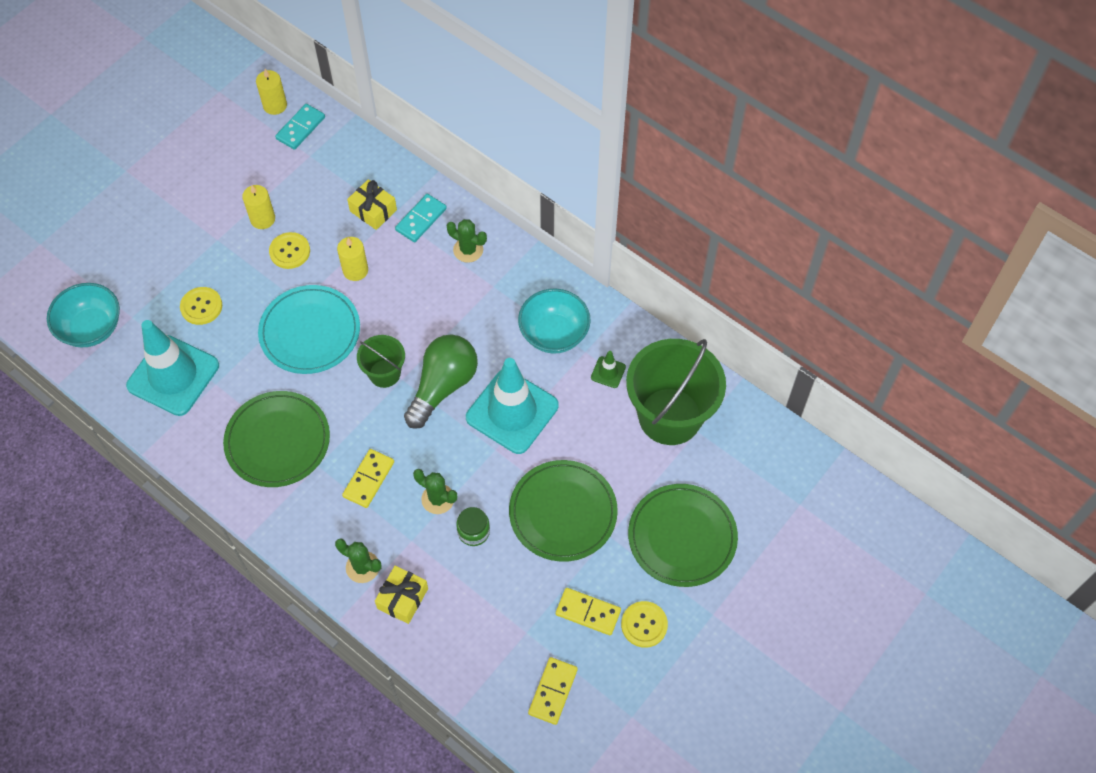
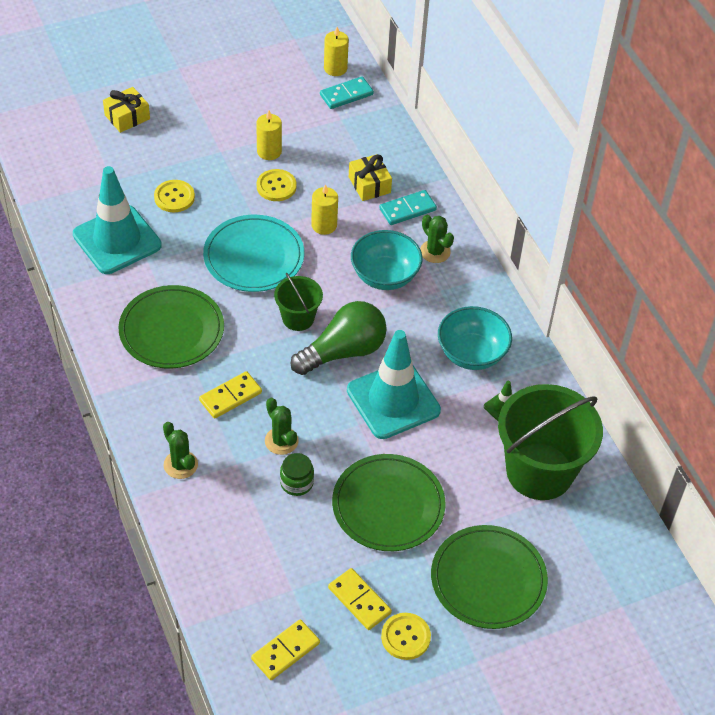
camera: 25 degrees right, 10 degrees down
turquoise bowl [47,283,120,348] -> turquoise bowl moved to [351,230,423,290]
yellow gift [375,566,428,624] -> yellow gift moved to [103,87,150,133]

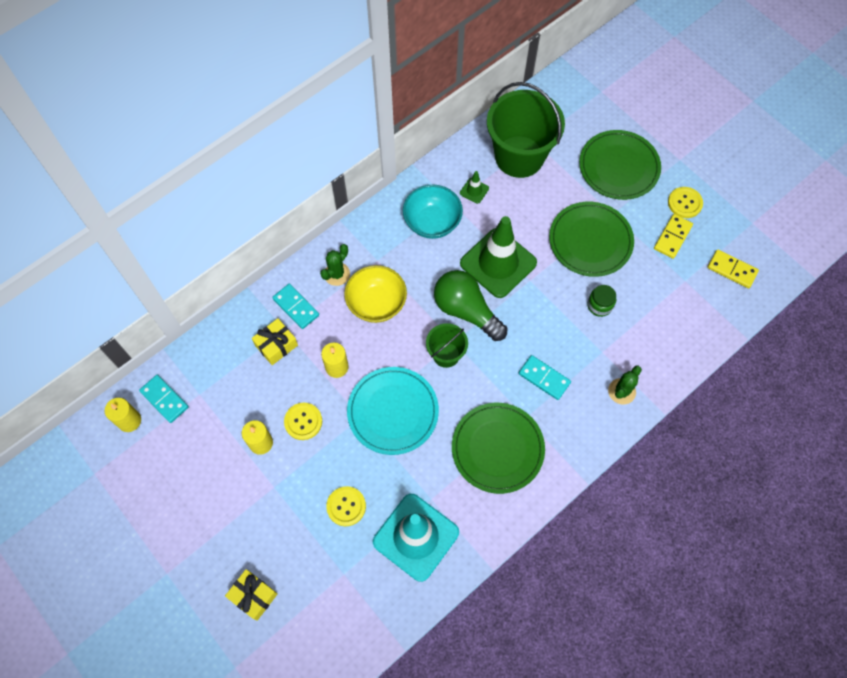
camera: 105 degrees left, 15 degrees up
yellow domino [199,371,262,419] -> turquoise domino [519,355,571,400]
green cactus [265,398,299,455] -> none
turquoise traffic cone [347,330,441,439] -> green traffic cone [460,216,537,298]
turquoise bowl [351,230,423,290] -> yellow bowl [344,265,407,323]

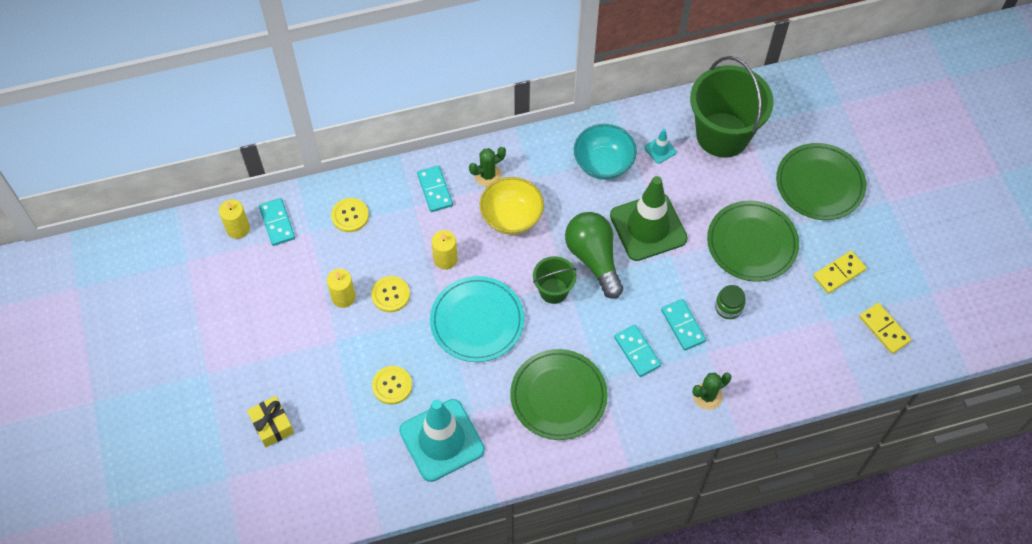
camera: 25 degrees right, 5 degrees down
yellow gift [252,318,298,365] -> none
green traffic cone [460,171,489,204] -> turquoise traffic cone [644,129,677,164]
yellow button [668,187,703,218] -> yellow button moved to [331,198,369,232]
none -> turquoise domino [661,299,706,351]

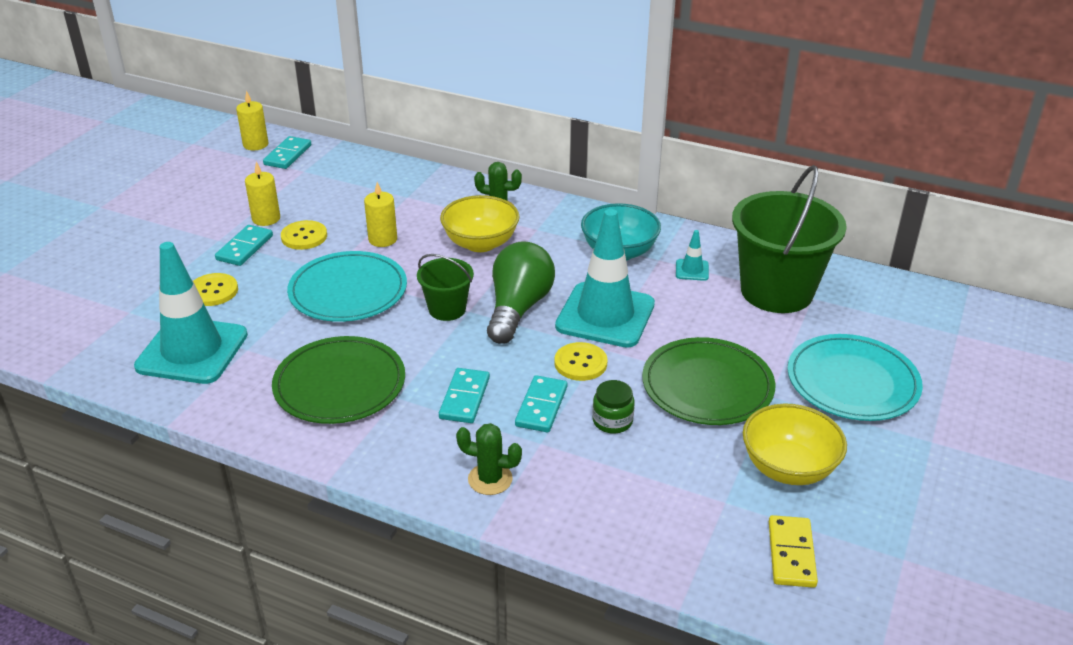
camera: 40 degrees right, 25 degrees down
yellow gift [247,396,294,448] -> none
yellow button [331,198,369,232] -> yellow button moved to [555,342,607,381]
turquoise domino [417,166,453,212] -> turquoise domino moved to [215,225,273,266]
green traffic cone [610,176,688,261] -> turquoise traffic cone [555,209,655,348]
green plate [776,143,866,220] -> turquoise plate [787,334,923,421]
yellow domino [813,251,866,294] -> yellow bowl [743,403,847,485]

